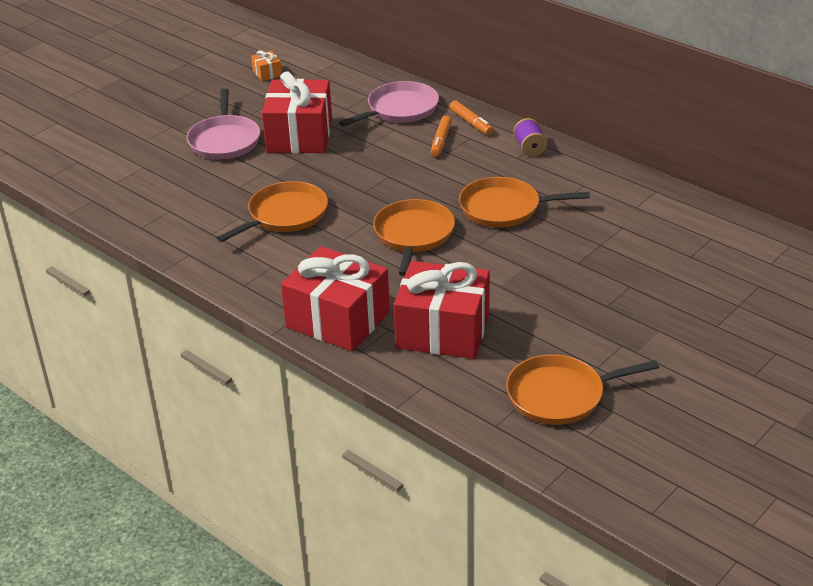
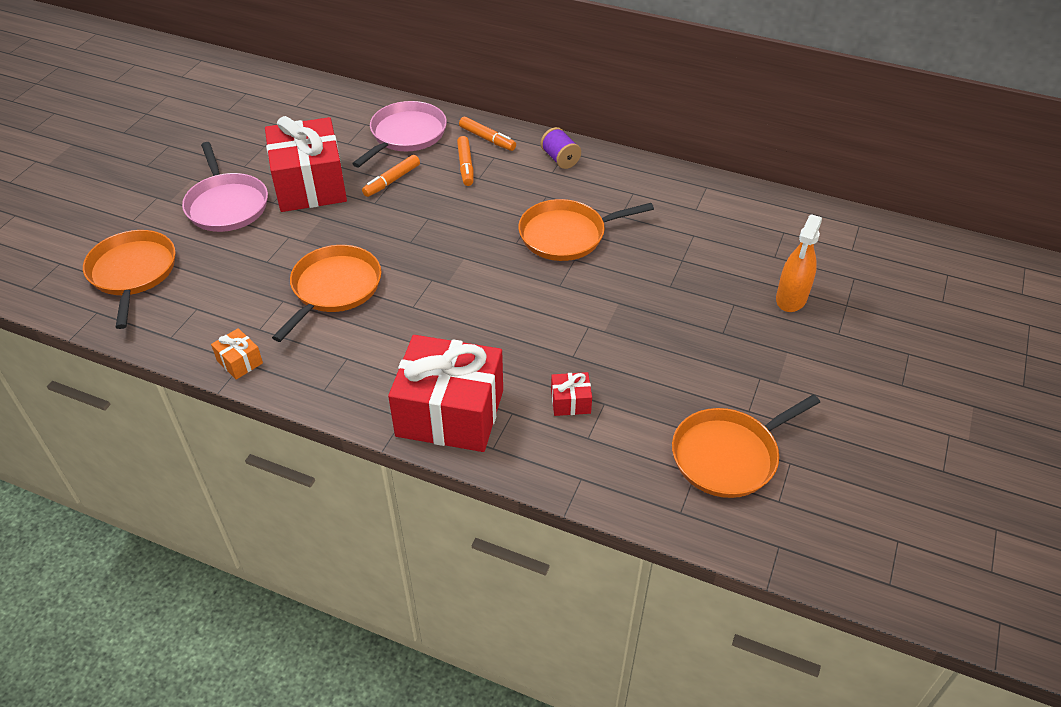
camera: 20 degrees left, 10 degrees up
orange gift [251,50,282,81] -> orange gift moved to [211,328,263,380]
orange pan [373,199,455,276] -> orange pan moved to [83,230,176,329]
red gift [394,261,490,359] -> red gift [551,372,592,416], size x0.41
none -> orange marker [362,155,420,197]
none -> orange spray bottle [776,214,822,312]

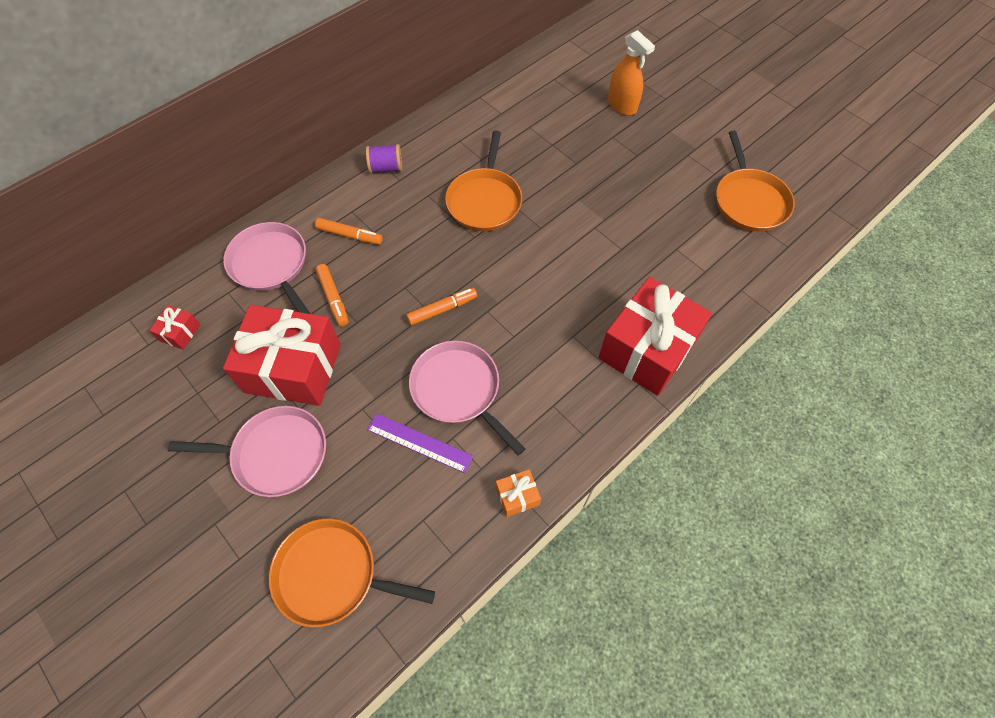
camera: 65 degrees left, 15 degrees up
orange pan [272,245,381,342] -> pink pan [409,341,526,455]
orange marker [459,117,516,151] -> orange marker moved to [406,288,477,325]
red gift [551,372,592,416] -> red gift moved to [149,305,200,350]
none -> purple ruler [367,413,473,473]

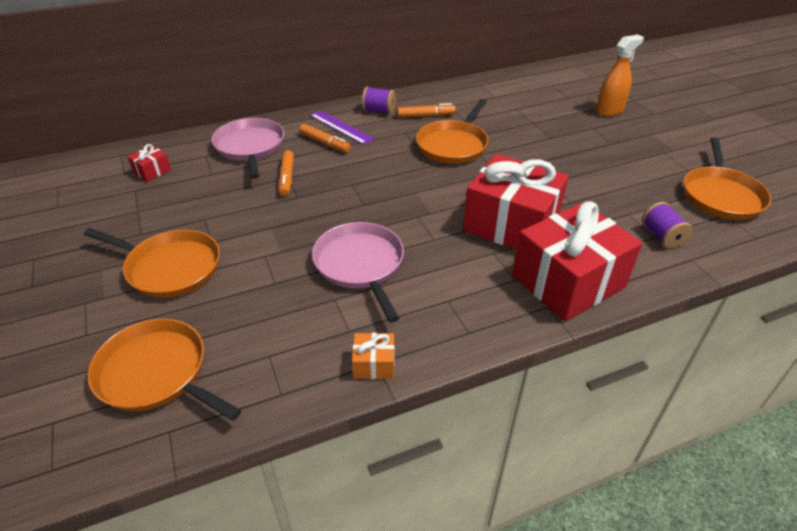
camera: 20 degrees right, 20 degrees down
pink pan [168,406,326,497] -> orange pan [84,228,220,298]
red gift [223,305,341,406] -> red gift moved to [463,154,569,250]
purple ruler [367,413,473,473] -> purple ruler moved to [310,110,374,145]
orange marker [406,288,477,325] -> orange marker moved to [397,103,456,118]
orange spray bottle [608,30,655,115] -> orange spray bottle turned 105 degrees counterclockwise [596,35,644,116]
none -> purple spool [642,202,692,249]

